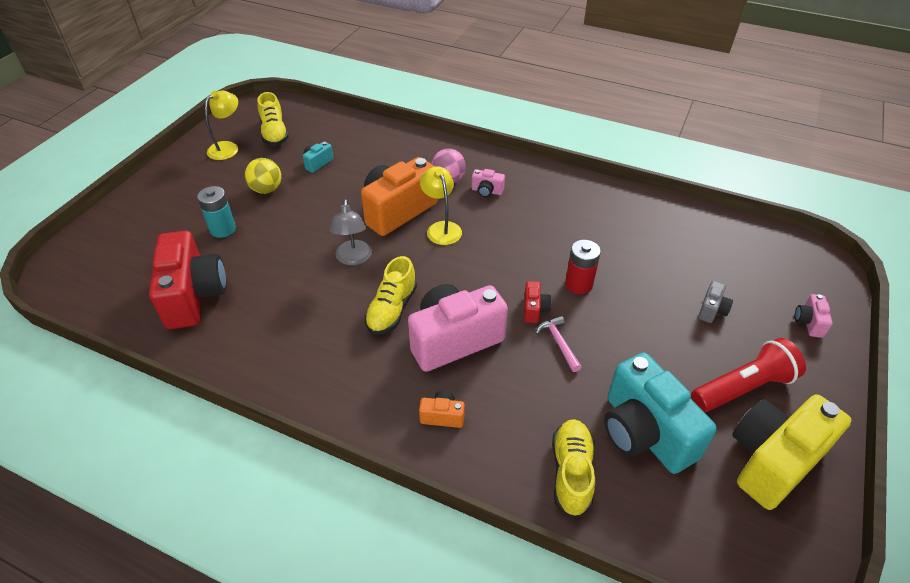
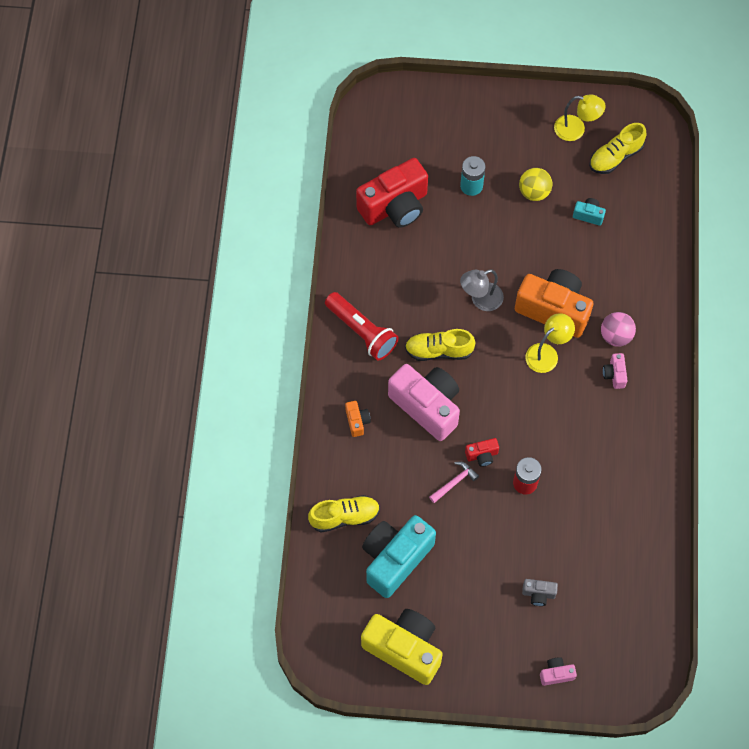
camera: 70 degrees right, 20 degrees up
red flashlight [691,338,806,412] -> red flashlight moved to [325,292,399,360]

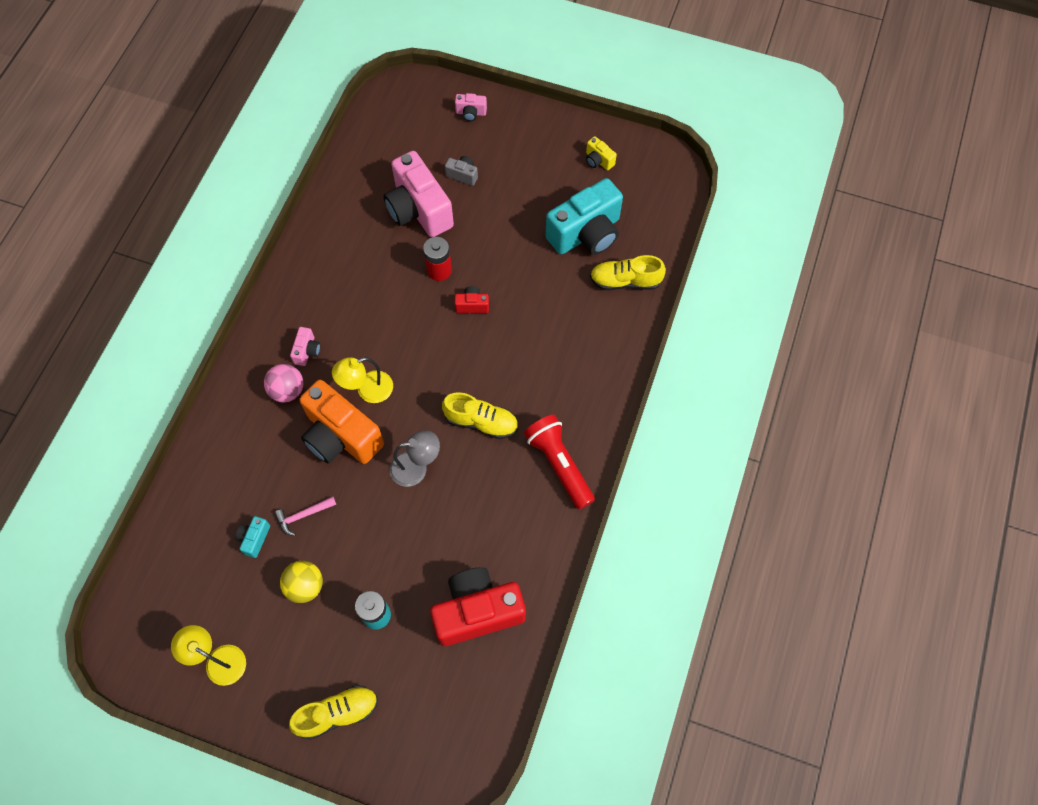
camera: 165 degrees left, 0 degrees up
orange camera [345,401,371,437] -> none
yellow camera [361,609,443,685] -> yellow camera [586,136,617,170], size x0.43
pink camera [388,364,460,441] -> pink camera moved to [383,151,454,237]
pink hammer [429,462,479,503] -> pink hammer moved to [274,497,337,536]
turquoise camera [573,198,606,226] -> turquoise camera turned 75 degrees clockwise [235,516,270,558]
yellow shoe [589,123,646,174] -> yellow shoe moved to [289,685,378,740]

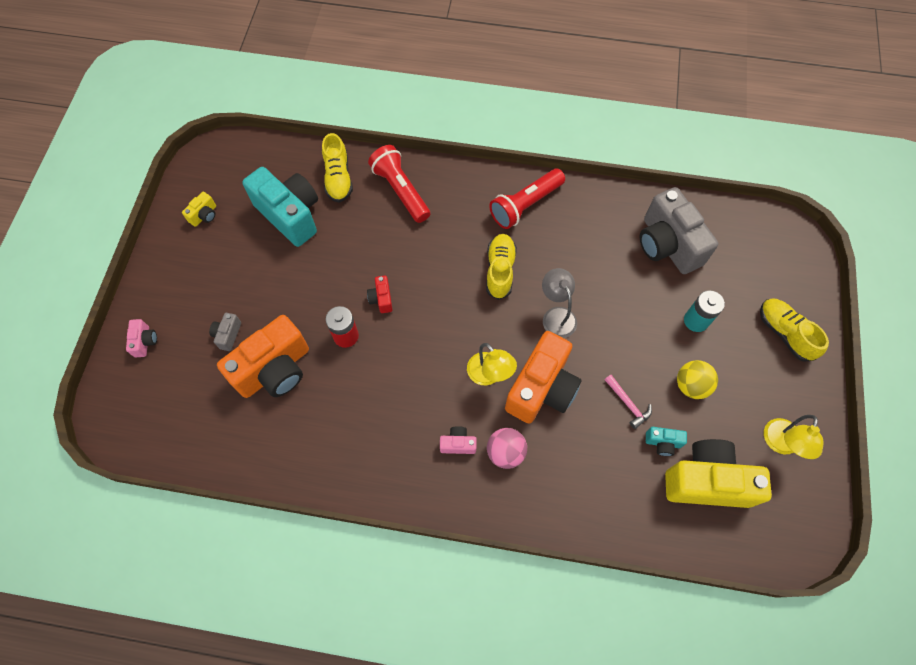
camera: 100 degrees left, 0 degrees up
pink camera [383,151,454,237] -> orange camera [217,315,309,398]
red camera [430,567,526,646] -> grey camera [640,187,718,274]
none -> red flashlight [368,145,430,223]
none -> yellow camera [665,439,772,508]

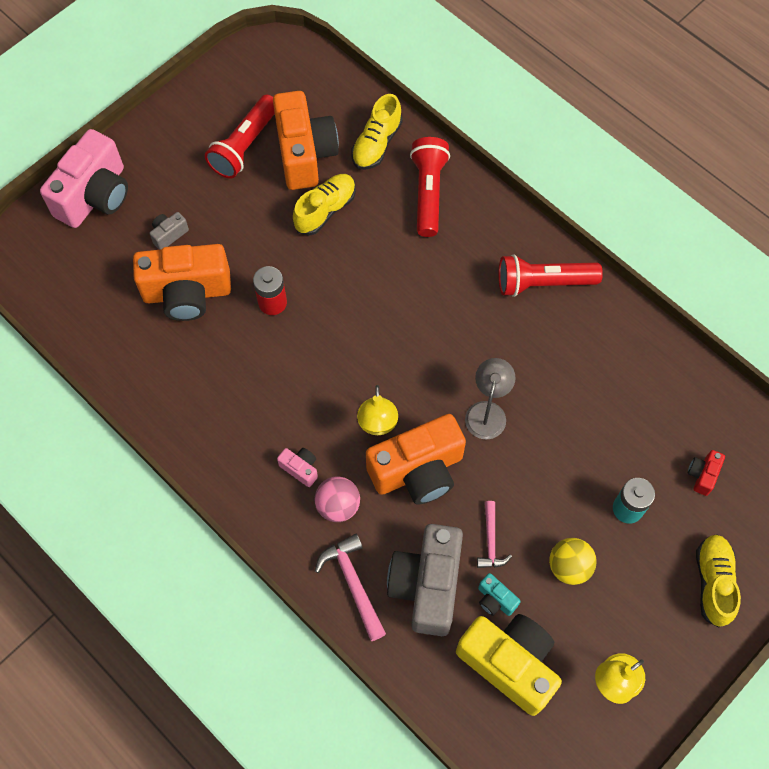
camera: 35 degrees right, 0 degrees up
pink camera [126,319,157,357] -> pink camera [40,129,128,228], size x2.34
yellow camera [182,192,216,227] -> none
turquoise camera [242,167,318,247] -> orange camera [273,91,339,190]
red camera [367,276,393,313] -> red camera moved to [688,450,725,496]
yellow shoe [486,234,517,300] -> yellow shoe moved to [293,174,356,236]
grey camera [640,187,718,274] -> grey camera moved to [387,524,463,636]
none -> red flashlight [205,95,275,179]
none -> pink hammer [315,534,386,641]

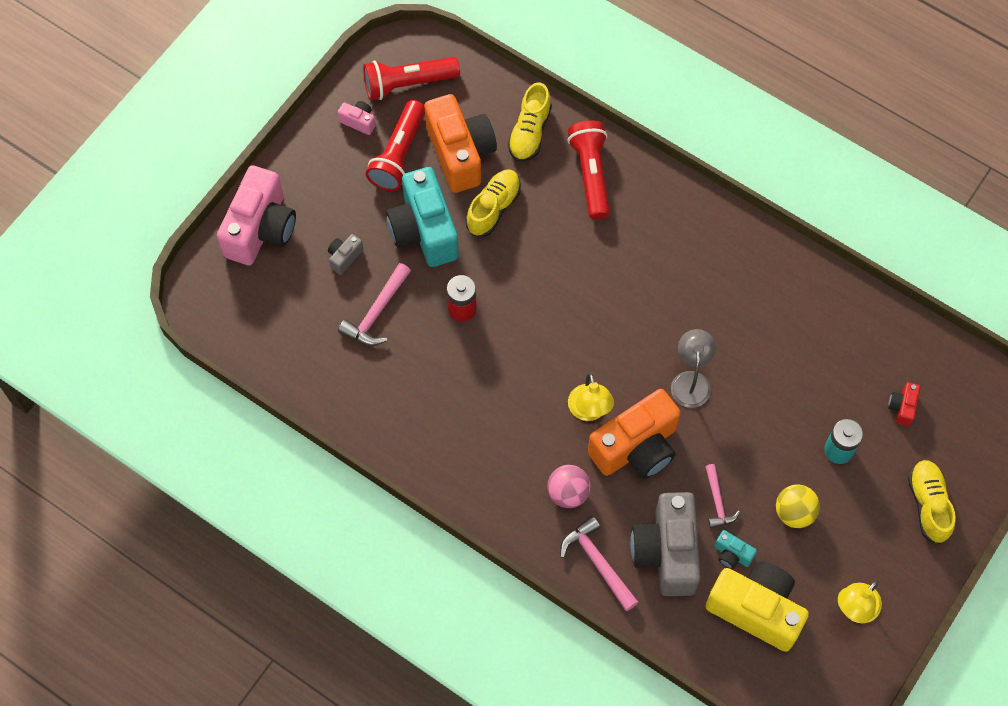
camera: 10 degrees left, 0 degrees up
orange camera [133,244,231,321] -> pink hammer [338,263,411,346]
pink camera [277,448,318,487] -> pink camera moved to [338,101,376,135]
red flashlight [499,254,603,297] -> red flashlight moved to [363,57,460,100]
none -> turquoise camera [386,167,459,267]

